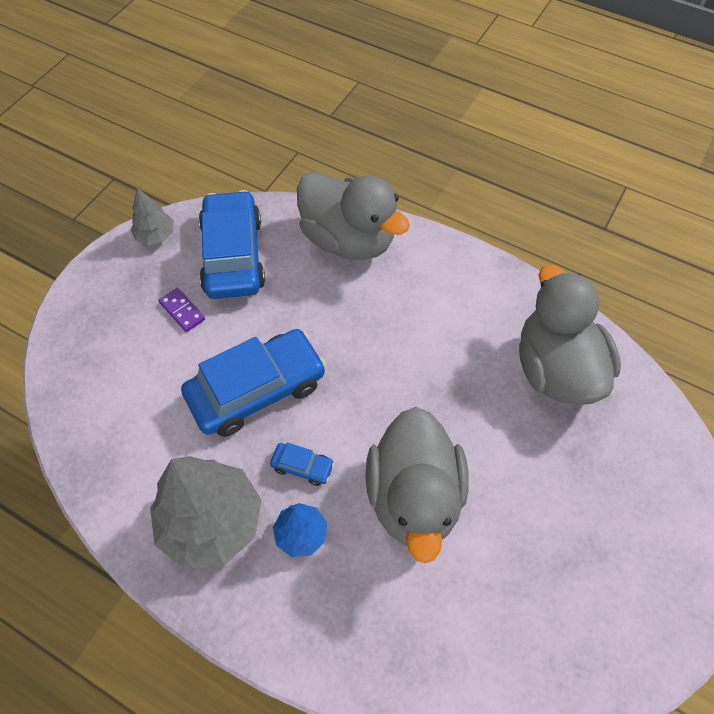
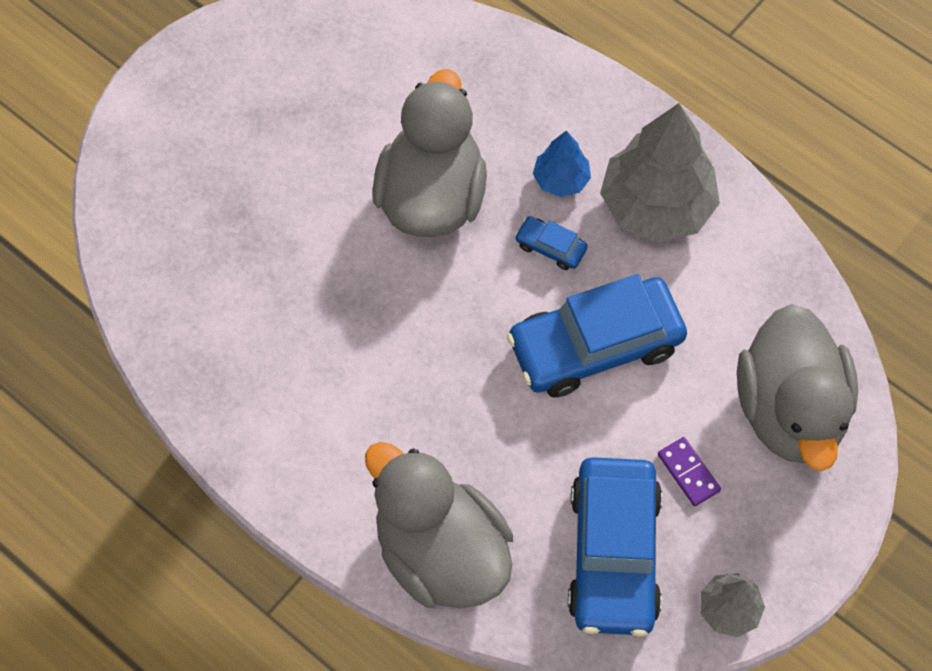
camera: 170 degrees left, 5 degrees up
grey duck [519,265,621,405] -> grey duck moved to [737,304,858,471]

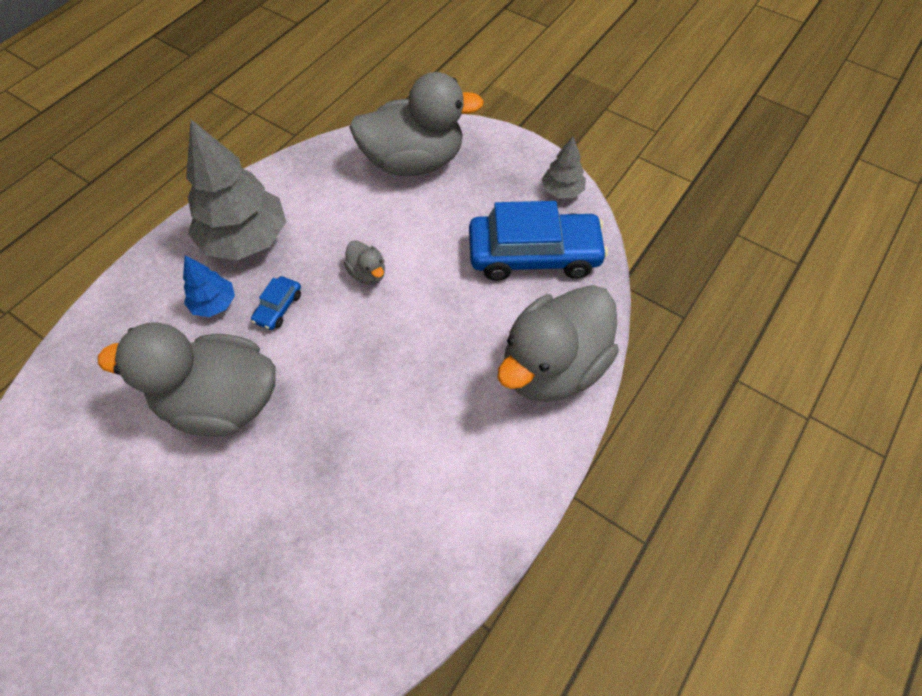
camera: 95 degrees left, 5 degrees down
blue car [507,274,687,398] -> grey duck [344,240,385,284]
purple domino [658,437,721,507] -> none

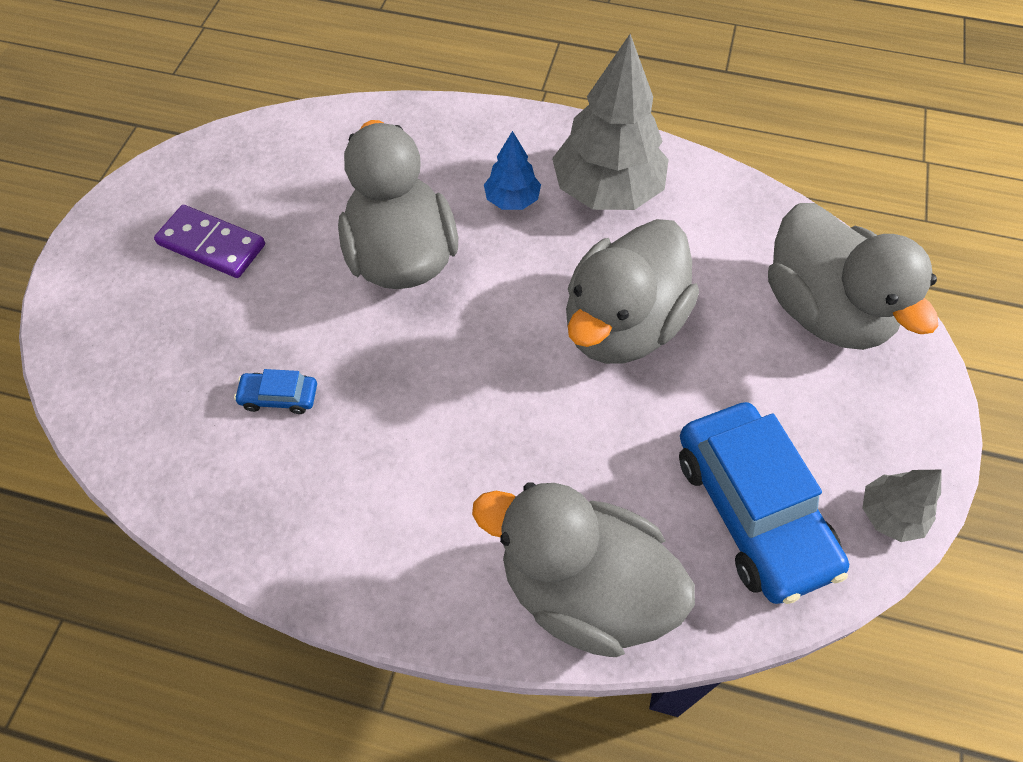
camera: 70 degrees right, 0 degrees up
blue car [251,276,301,330] -> blue car moved to [234,369,317,414]
grey duck [344,240,385,284] -> grey duck [566,219,699,364], size x2.41
none -> purple domino [154,205,265,278]

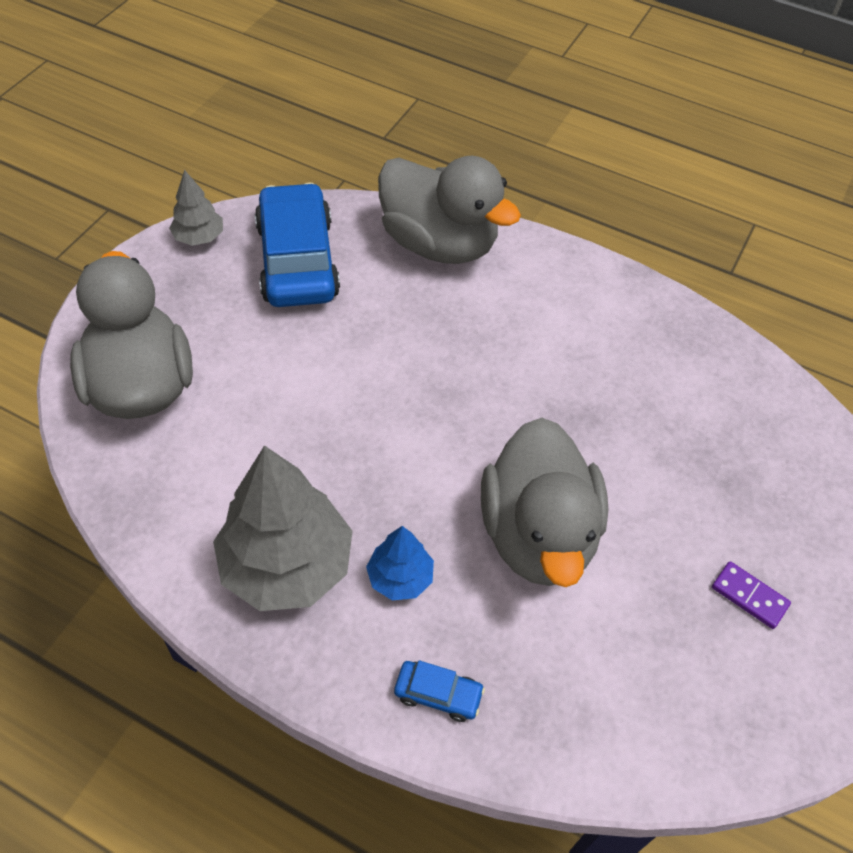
camera: 170 degrees left, 5 degrees down
purple domino [154,205,265,278] -> purple domino [712,561,791,629], size x0.62
blue car [234,369,317,414] -> blue car moved to [394,660,485,722]
grey duck [566,219,699,364] -> none

